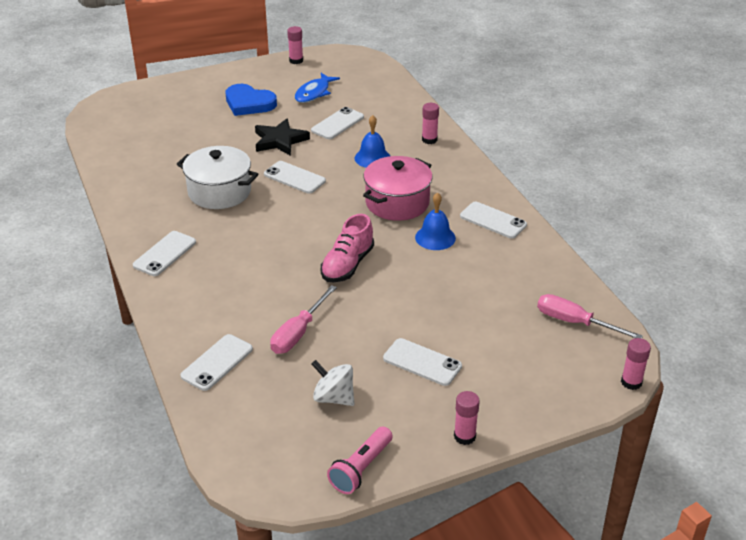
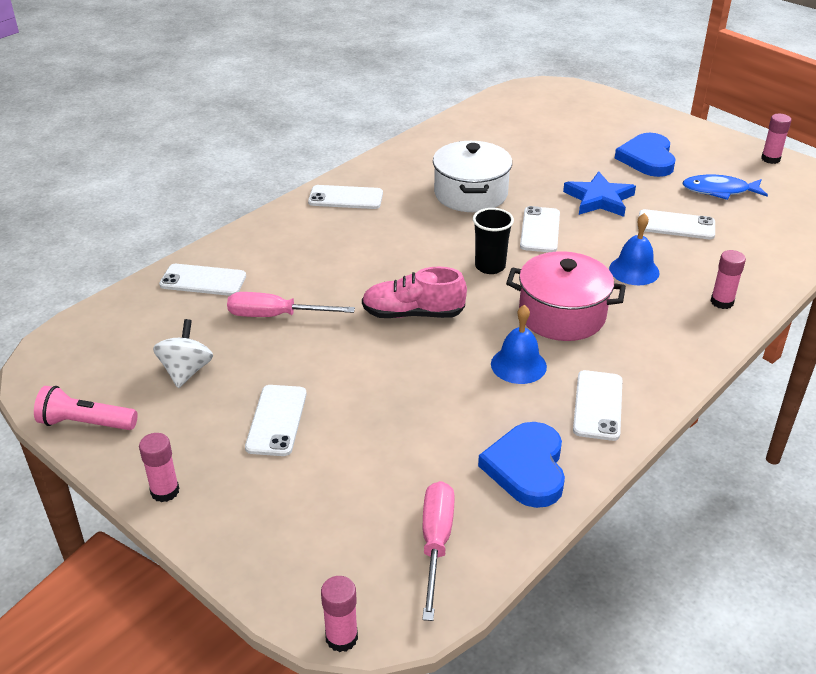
camera: 65 degrees right, 0 degrees up
black star [255,118,310,156] -> blue star [563,171,636,217]
none -> black cup [473,208,514,274]
none -> blue heart [478,422,565,508]

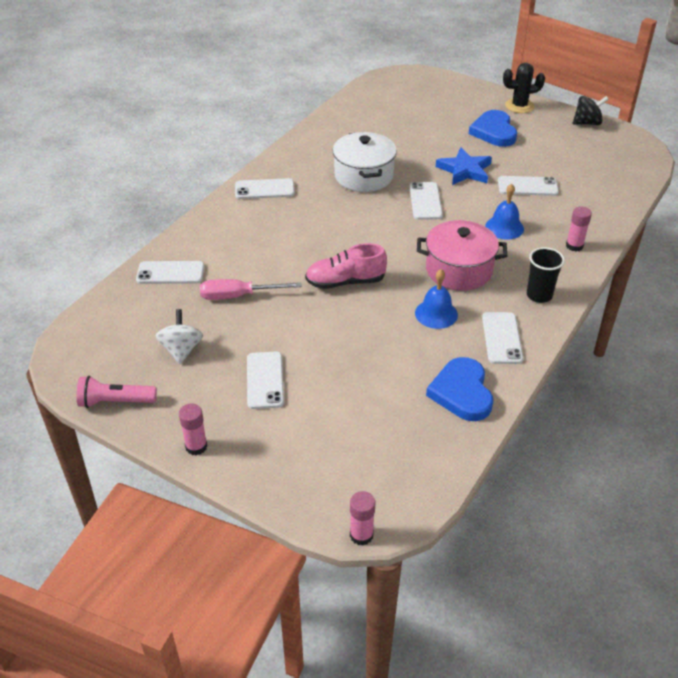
camera: 10 degrees left, 5 degrees up
pink screwdriver [422,481,455,621] -> none
black cup [473,208,514,274] -> black cup moved to [527,247,565,303]
blue fish [682,174,768,200] -> none
pink glue stick [761,114,791,164] -> black spinning top [573,96,609,125]
none -> black cactus [503,63,545,113]

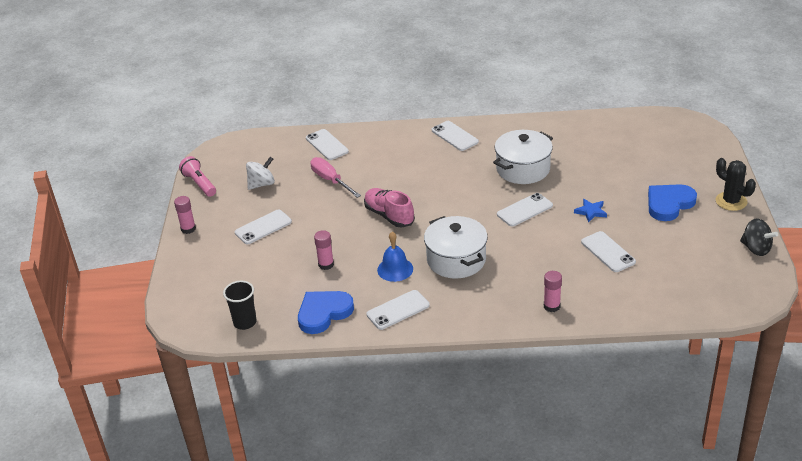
camera: 60 degrees right, 5 degrees down
pink glue stick [350,491,375,545] -> pink glue stick moved to [314,230,334,270]
pink pot [417,220,507,291] -> white pot [424,216,488,279]
blue star [436,147,492,185] -> blue star [574,199,607,223], size x0.60
blue bell [485,184,524,240] -> none
black cup [527,247,565,303] -> black cup moved to [223,281,256,330]

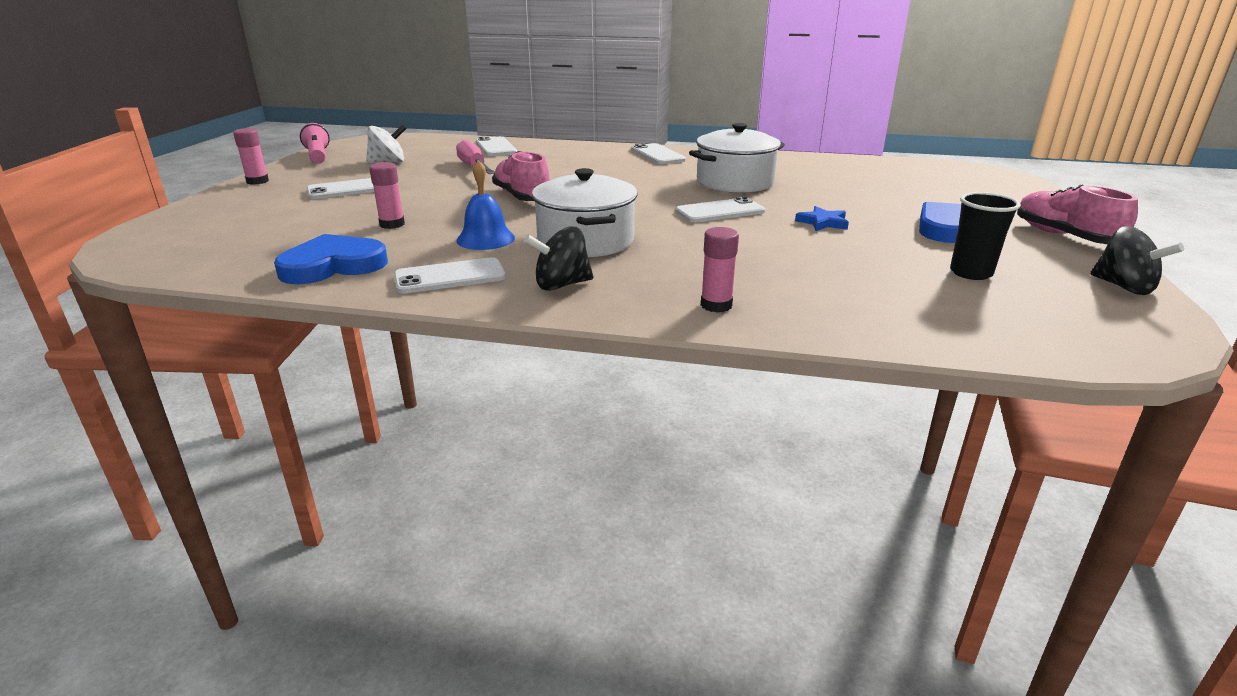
camera: 10 degrees right, 10 degrees down
black cup [223,281,256,330] -> black cup moved to [950,192,1021,280]
white phone [581,231,636,272] -> none
black cactus [716,158,756,211] -> pink shoe [1017,184,1138,244]
none -> black spinning top [524,226,594,291]

